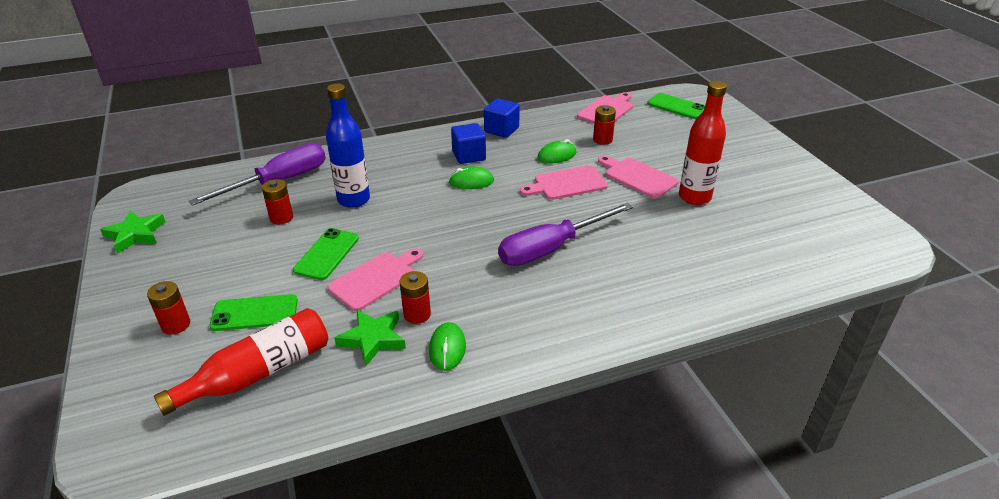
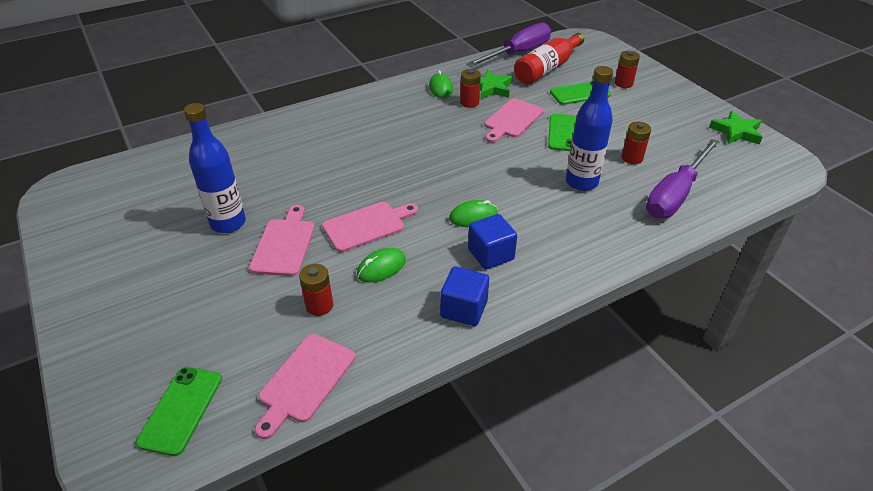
camera: 170 degrees right, 5 degrees up
purple screwdriver [498,203,633,266] -> purple screwdriver moved to [466,22,551,67]
pink cutting board [598,155,678,199] -> pink cutting board turned 120 degrees counterclockwise [249,205,315,276]
green phone [647,93,705,119] -> green phone turned 75 degrees clockwise [136,367,222,456]
red bottle [679,81,727,205] -> blue bottle [184,103,246,233]

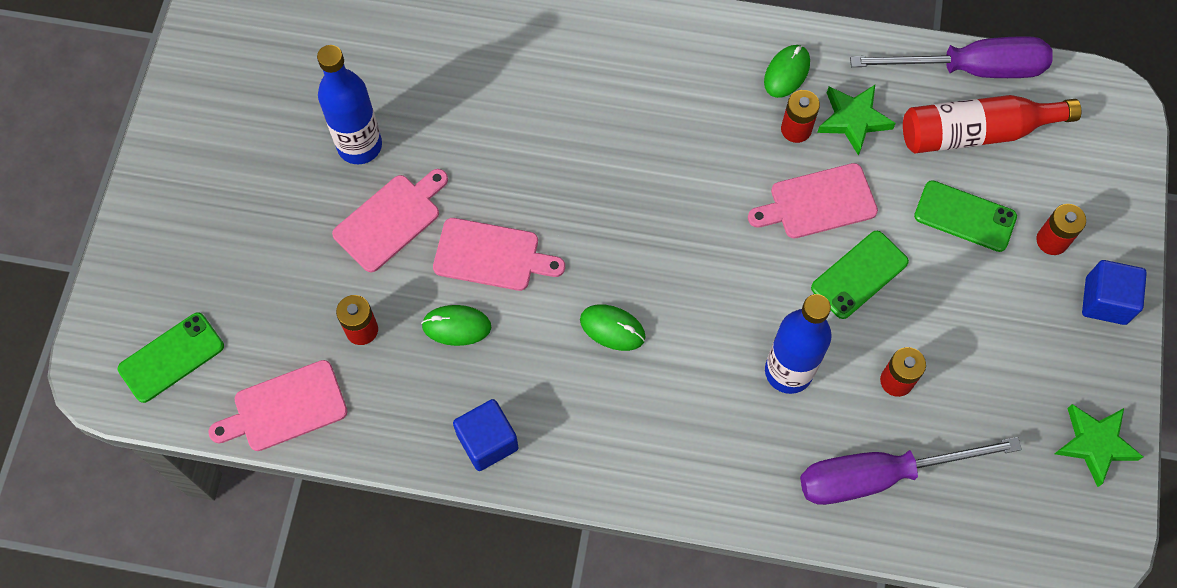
camera: 40 degrees right, 25 degrees up
blue cube [468,214,517,270] -> blue cube moved to [1082,260,1147,325]

